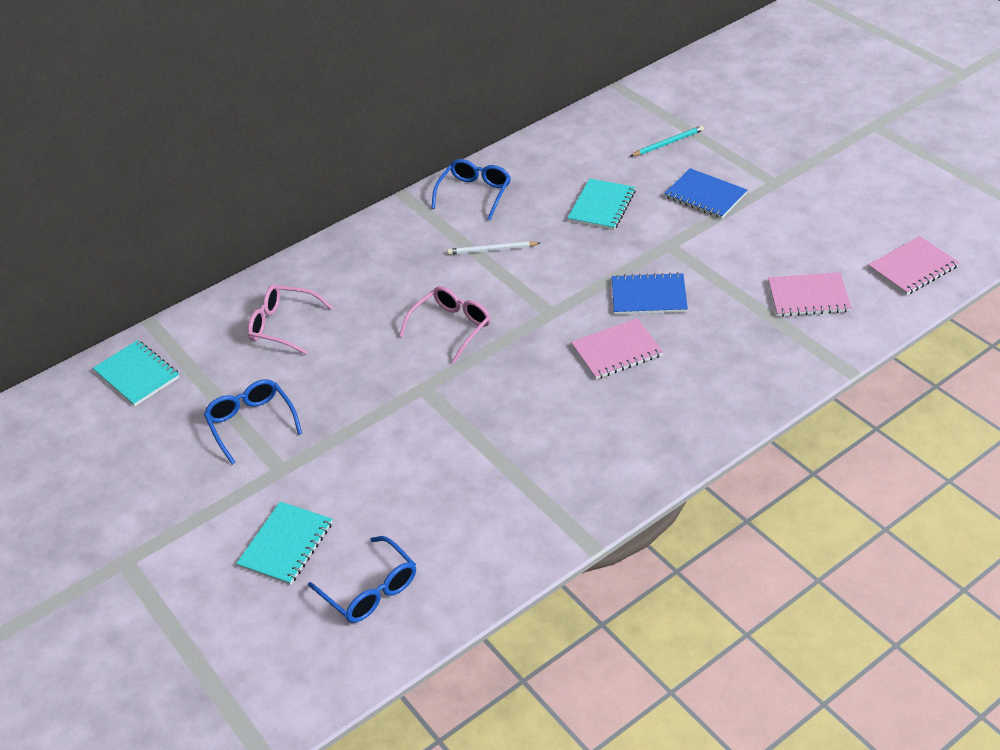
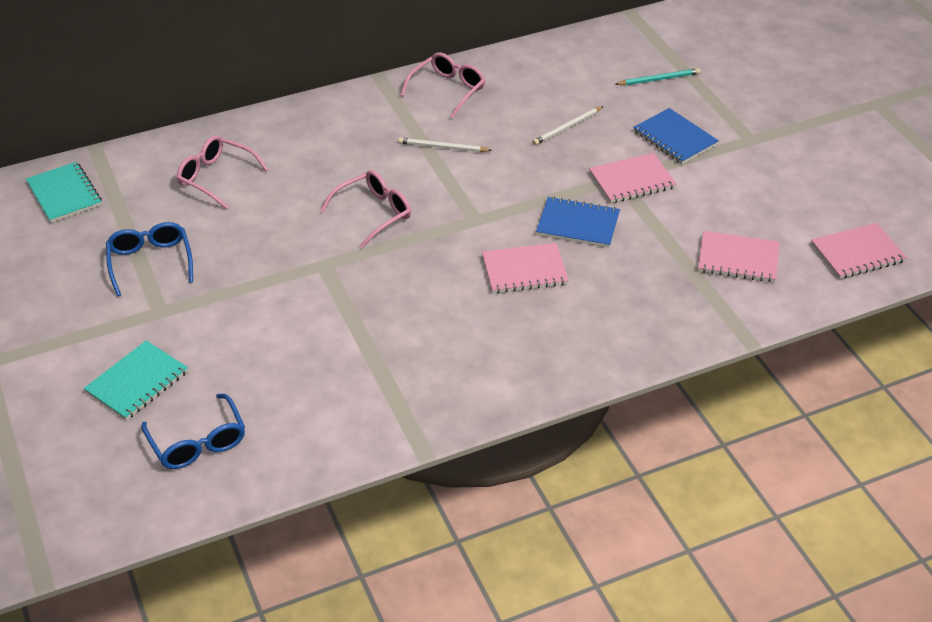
camera: 10 degrees right, 0 degrees up
blue glasses [431,159,511,220] -> pink glasses [400,52,486,119]
turquoise notebook [567,178,636,230] -> white pencil [533,106,604,145]
none -> pink notebook [589,153,677,203]

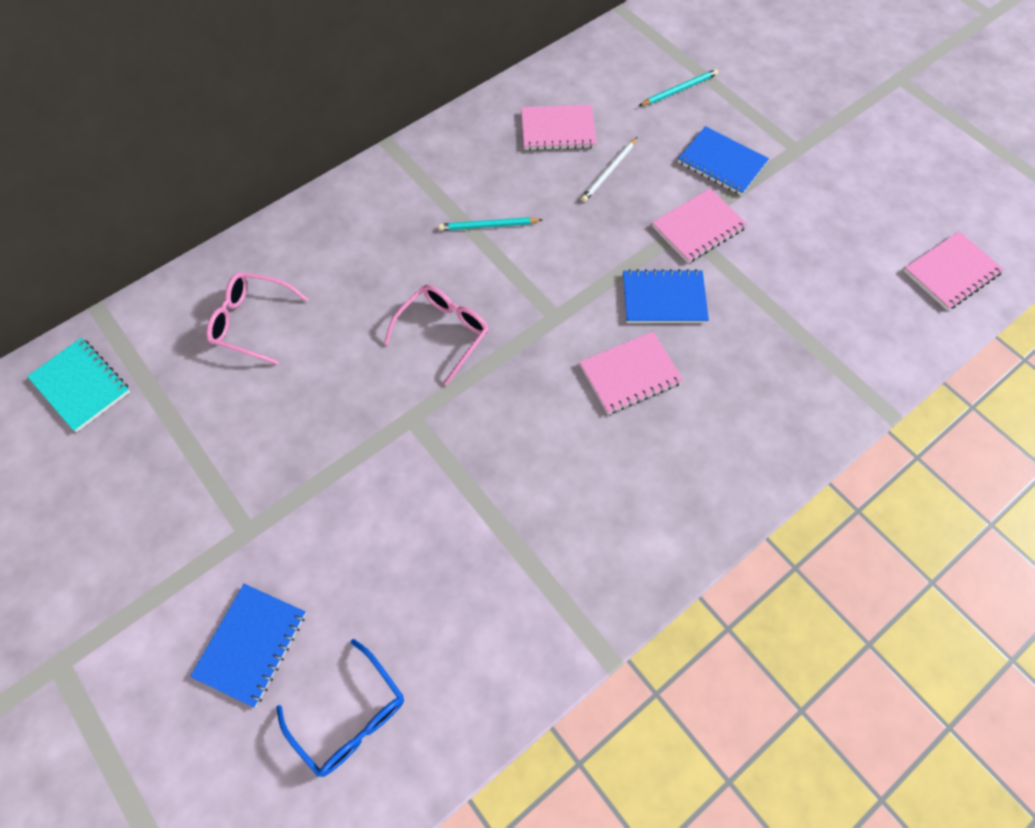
camera: 15 degrees left, 20 degrees up
turquoise notebook [84,340,188,420] -> blue notebook [190,584,306,708]
blue glasses [106,222,193,297] -> none
white pencil [398,138,492,152] -> turquoise pencil [438,217,542,231]
pink glasses [400,52,486,119] -> none
pink notebook [698,231,779,282] -> pink notebook moved to [521,105,597,151]

